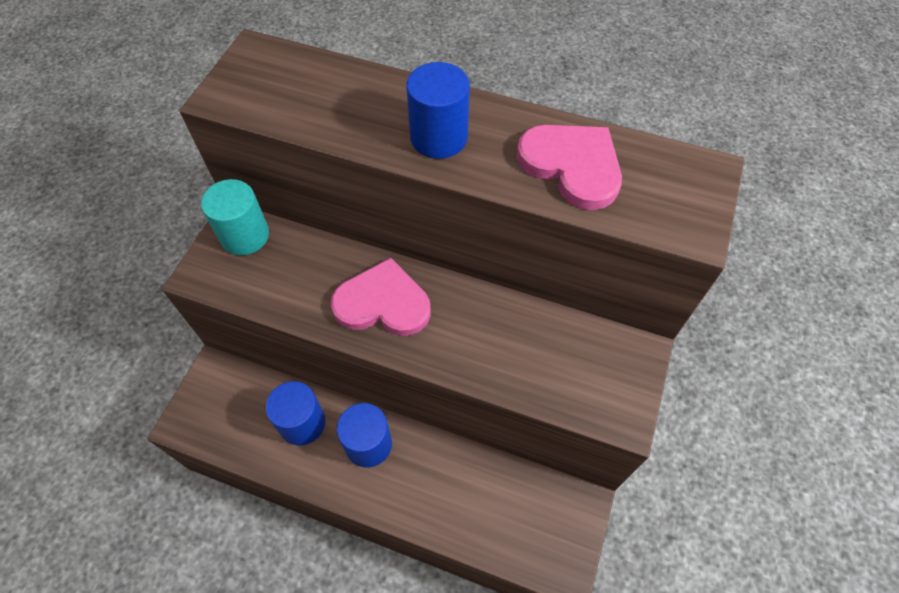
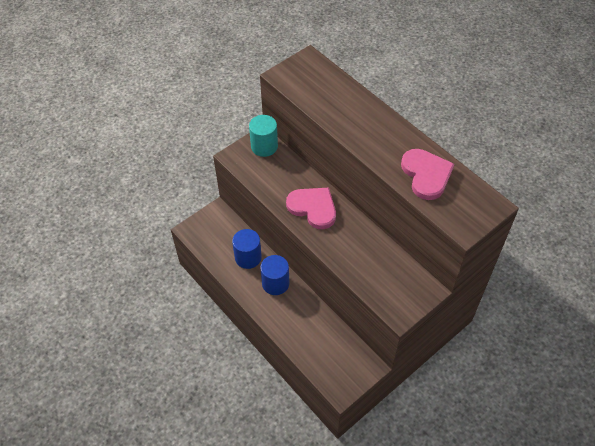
camera: 30 degrees right, 5 degrees down
blue cylinder [406,62,470,159] -> none

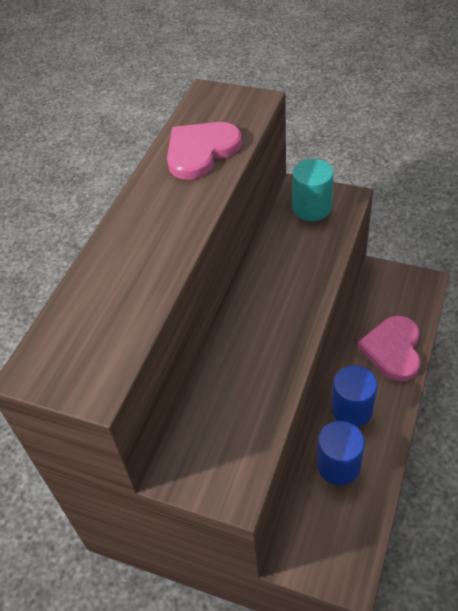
camera: 115 degrees left, 5 degrees down
turquoise cylinder [249,115,278,157] -> turquoise cylinder moved to [292,159,334,221]
pink heart [286,188,336,229] -> pink heart moved to [357,316,421,381]

